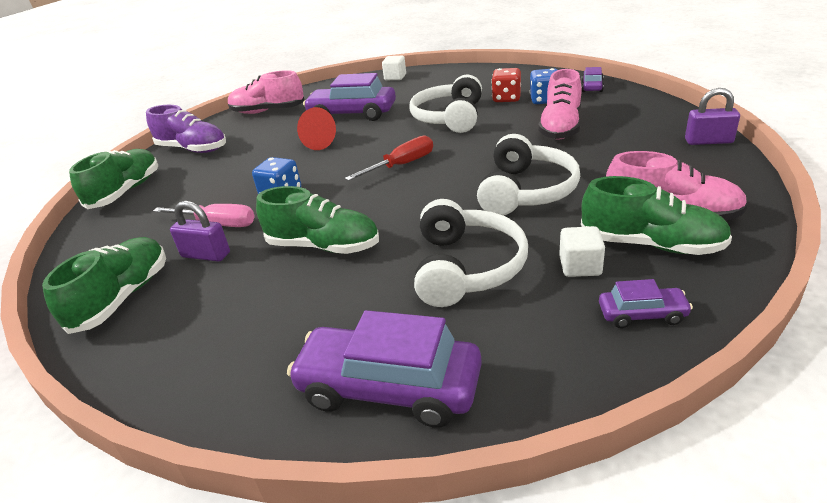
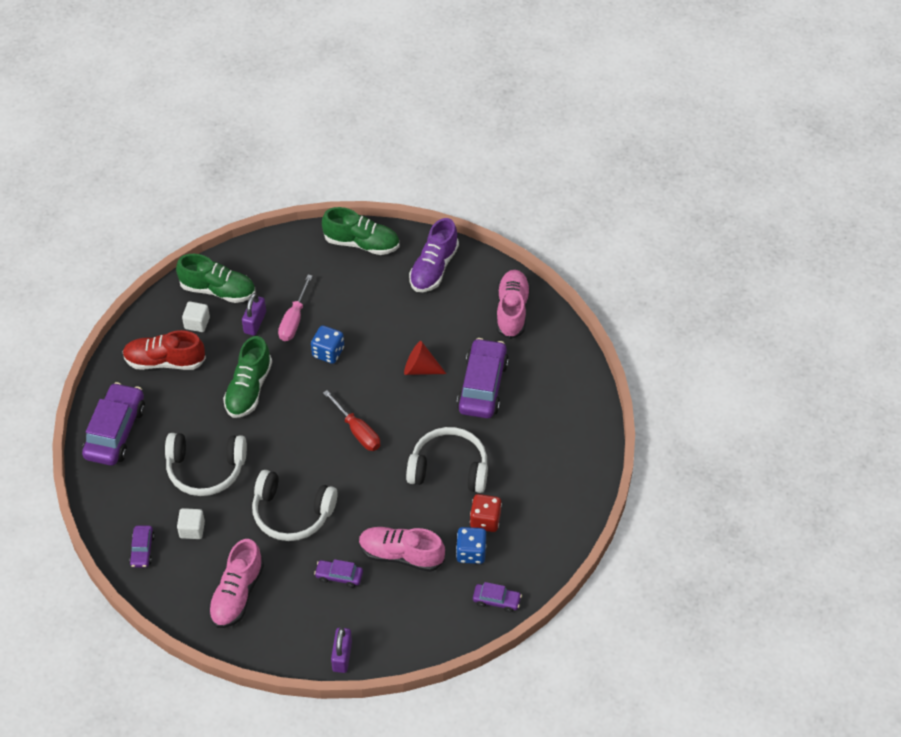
camera: 85 degrees right, 20 degrees up
white cube [382,56,406,80] -> white cube moved to [182,302,210,332]
green shoe [581,176,732,255] -> none
none -> red shoe [122,330,206,370]
none -> purple car [314,559,363,588]

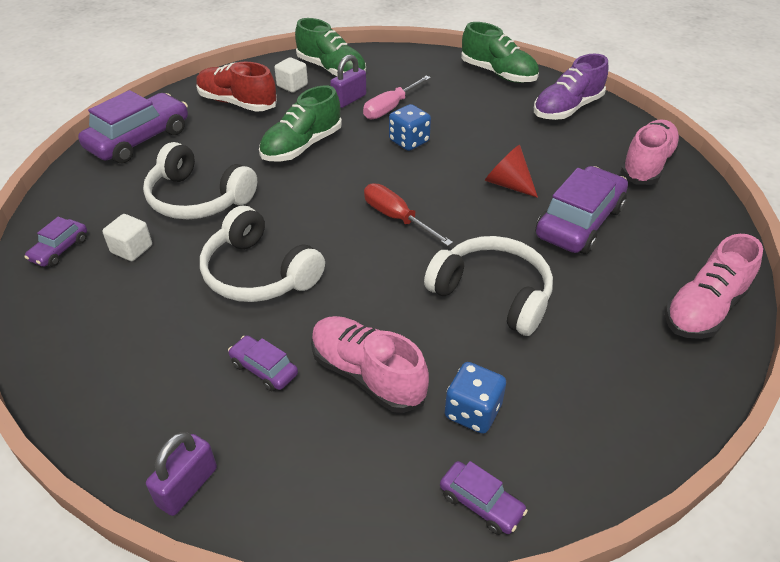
camera: 25 degrees right, 10 degrees down
pink shoe [208,539,264,628] -> pink shoe moved to [665,234,763,339]
red screwdriver [323,390,380,451] -> red screwdriver turned 150 degrees clockwise [364,183,453,246]
red dice [470,494,502,532] -> none

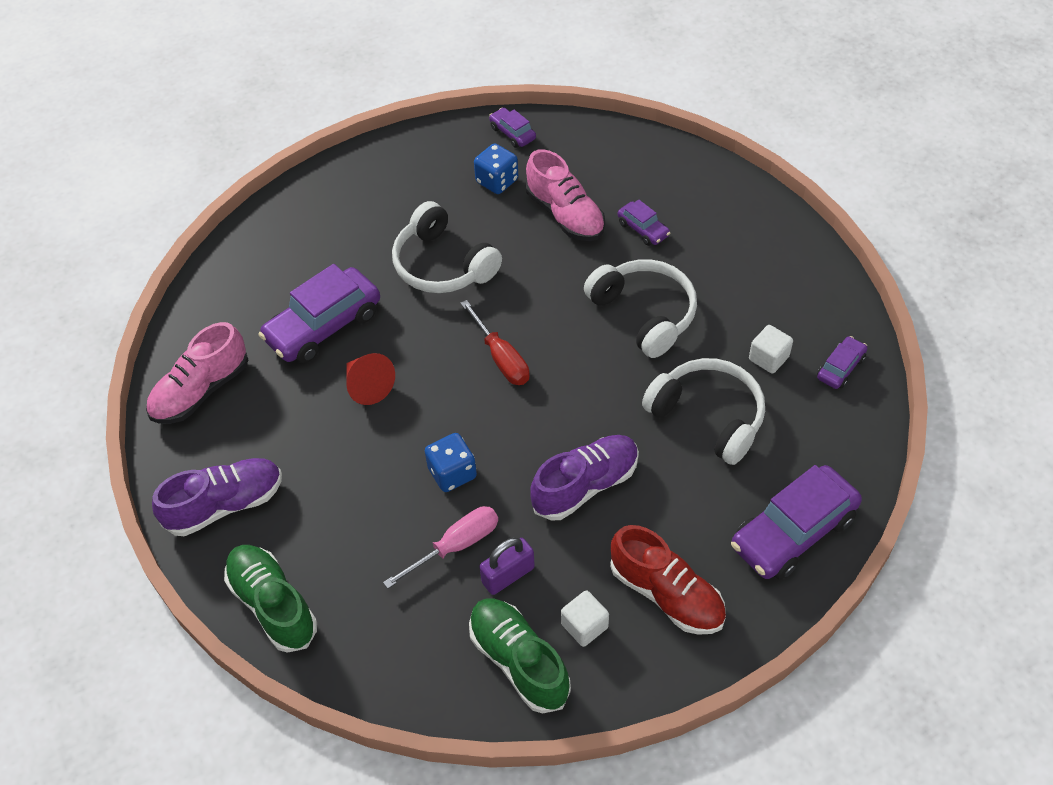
camera: 165 degrees left, 10 degrees up
purple padlock [146,432,217,516] -> none
green shoe [259,85,342,161] -> purple shoe [531,435,639,521]
pink shoe [665,234,763,339] -> none

